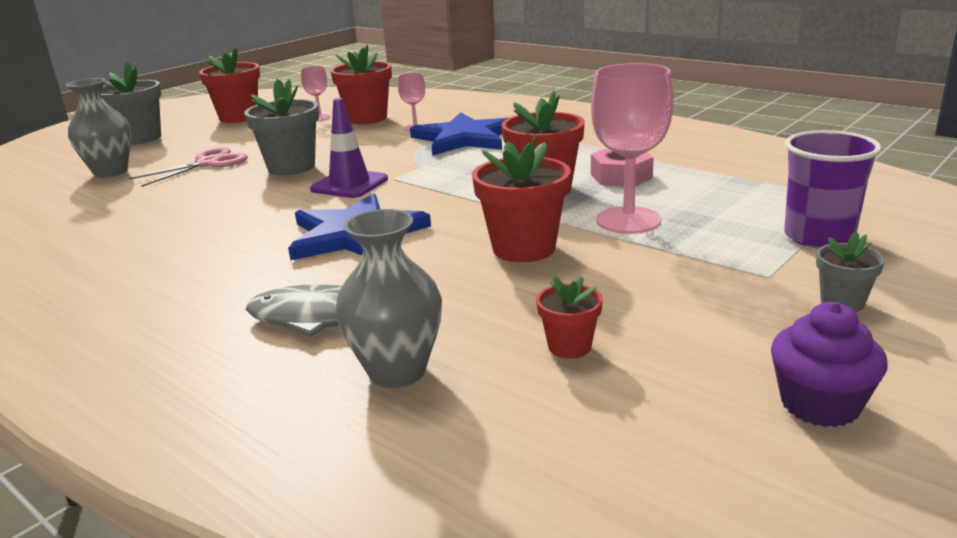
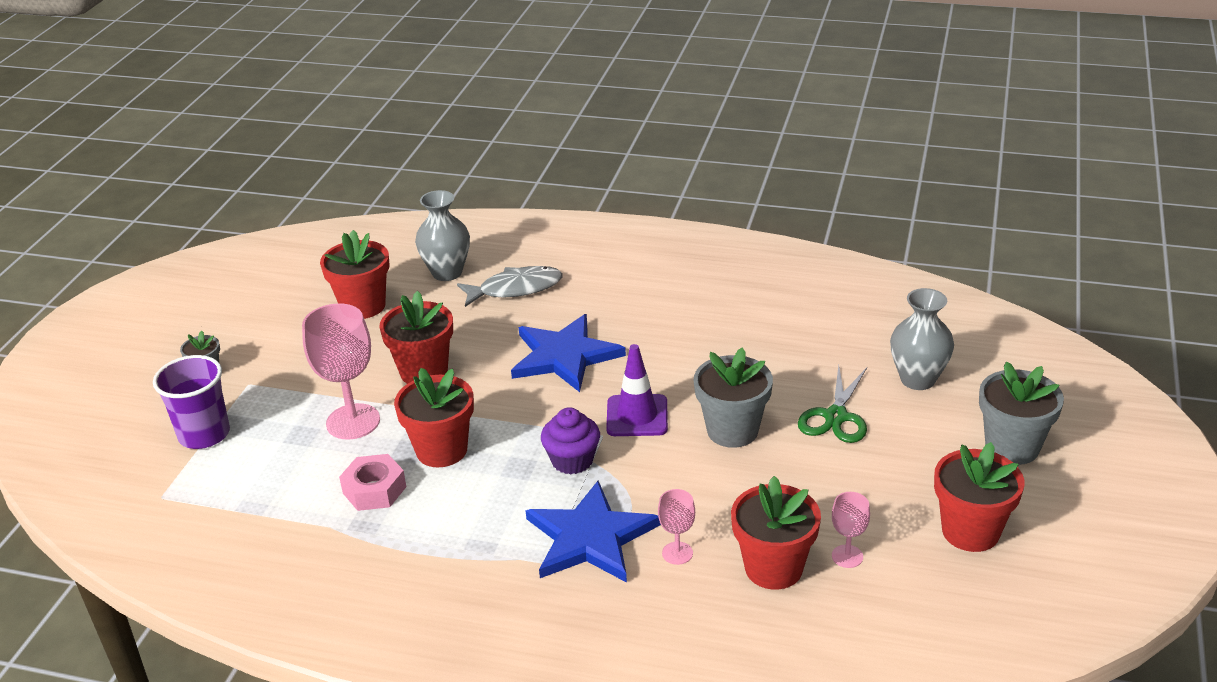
camera: 155 degrees right, 10 degrees up
pink scissors [129,147,248,187] -> green scissors [798,365,867,443]
red flower pot [536,276,603,359] -> red flower pot [320,230,389,319], size x1.87
purple cupcake [771,302,888,427] -> purple cupcake moved to [541,407,600,474]

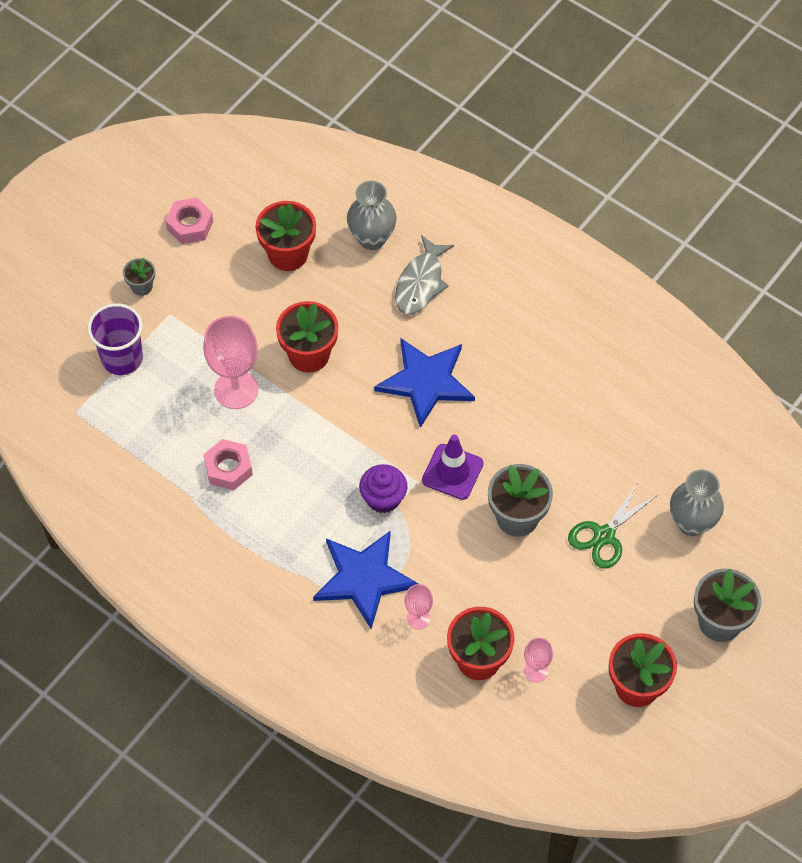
camera: 20 degrees right, 25 degrees up
red flower pot [394,368,474,467] -> none
grey fish [457,266,563,307] -> grey fish turned 105 degrees clockwise [395,235,454,315]
none -> pink nut [165,198,213,244]

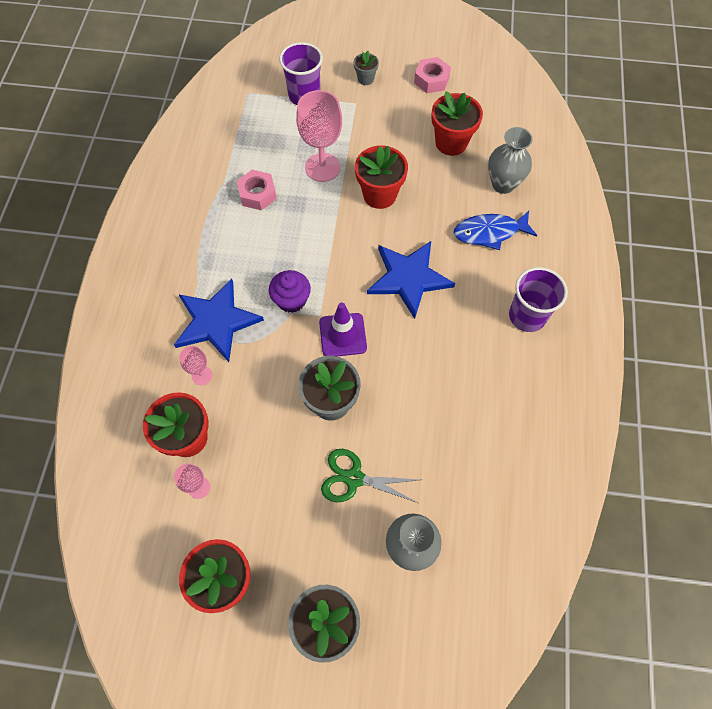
camera: 60 degrees right, 5 degrees up
grey fish [395,235,454,315] -> blue fish [454,211,537,250]
none -> purple cup [509,267,568,332]

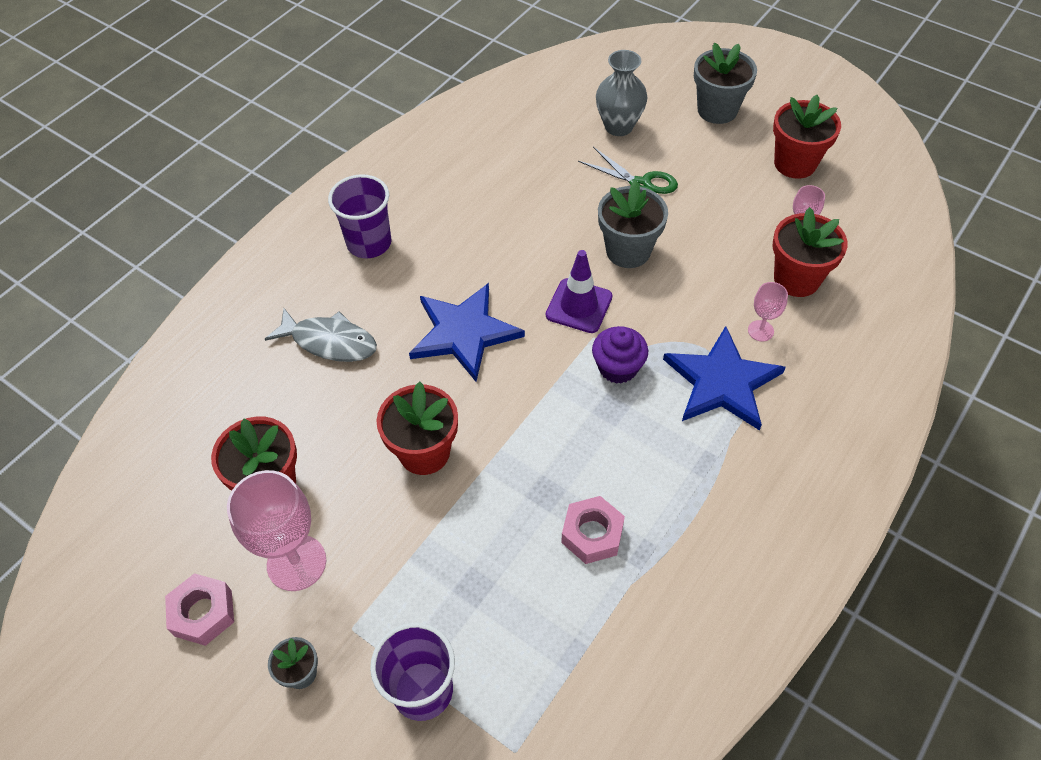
camera: 150 degrees left, 10 degrees down
pink goblet [296,90,342,182] -> pink goblet moved to [227,470,326,591]
blue fish [454,211,537,250] -> grey fish [265,308,377,362]
grey vase [488,127,533,194] -> none

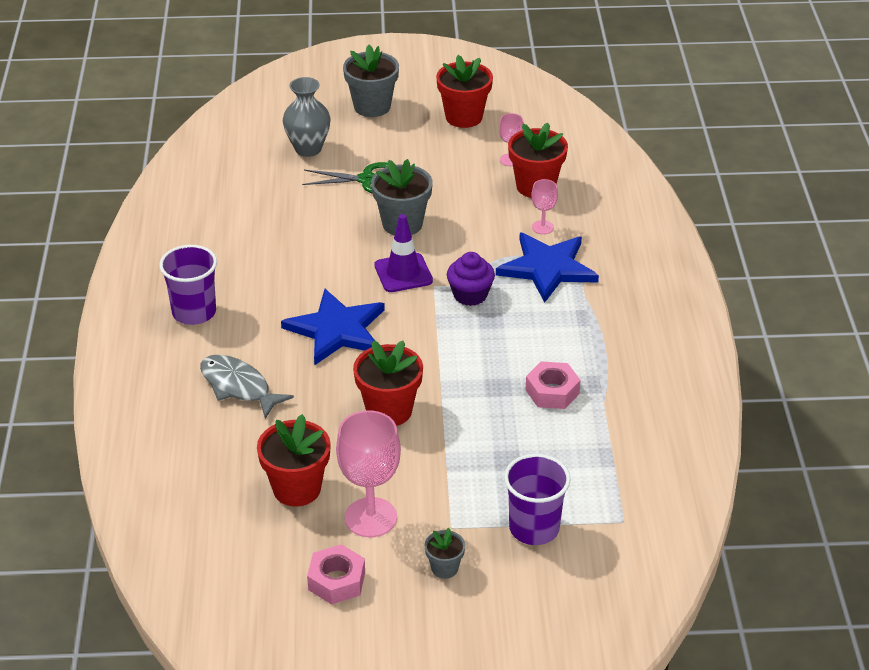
camera: 40 degrees left, 15 degrees down
grey fish [265,308,377,362] -> grey fish turned 120 degrees counterclockwise [200,355,294,419]

